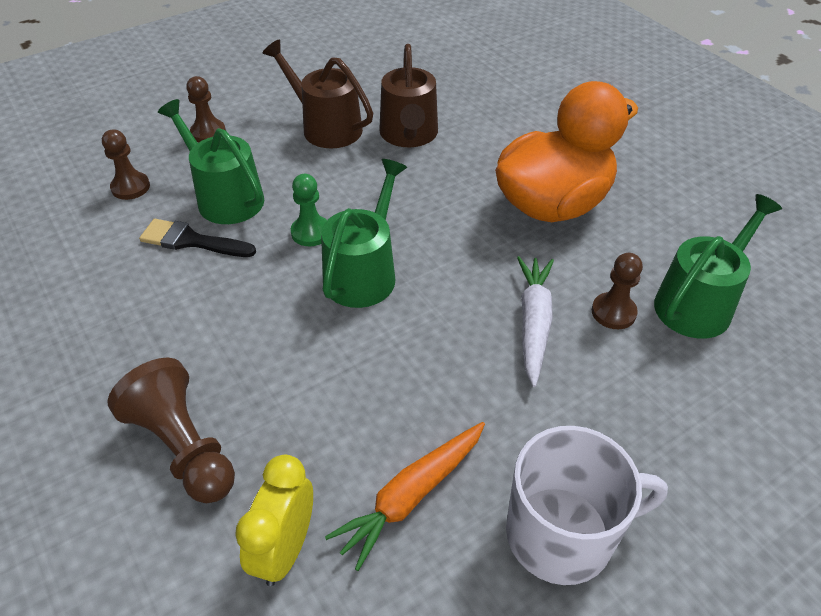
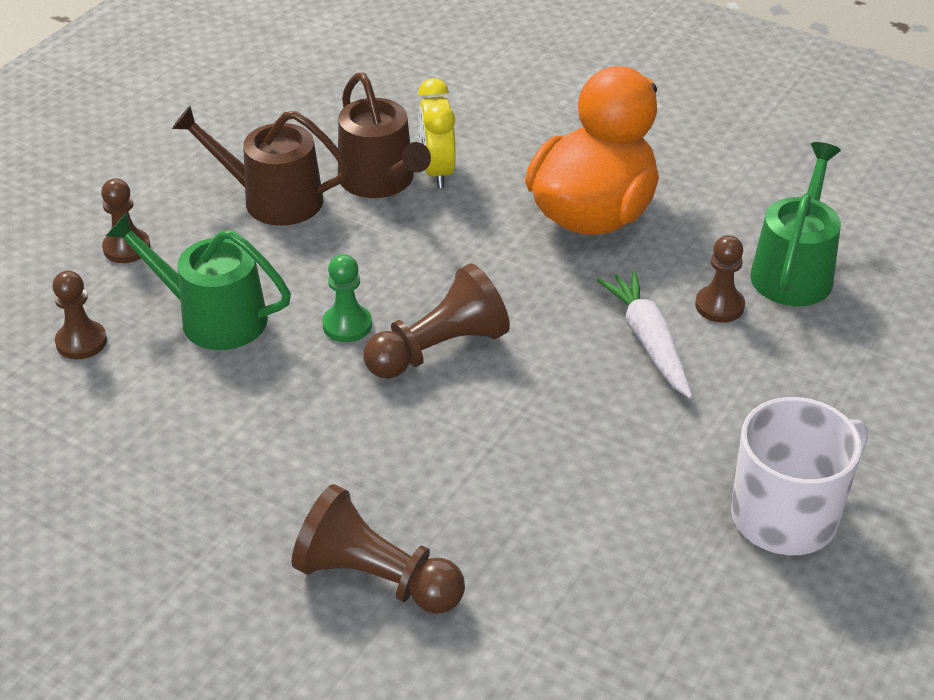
camera: 25 degrees left, 5 degrees down
black brush [139,219,256,257] -> none
yellow clock [235,455,313,586] -> yellow clock moved to [418,78,456,188]
green watering can [321,159,407,308] -> brown pawn [364,264,510,379]
orange carrot [325,422,485,571] -> none

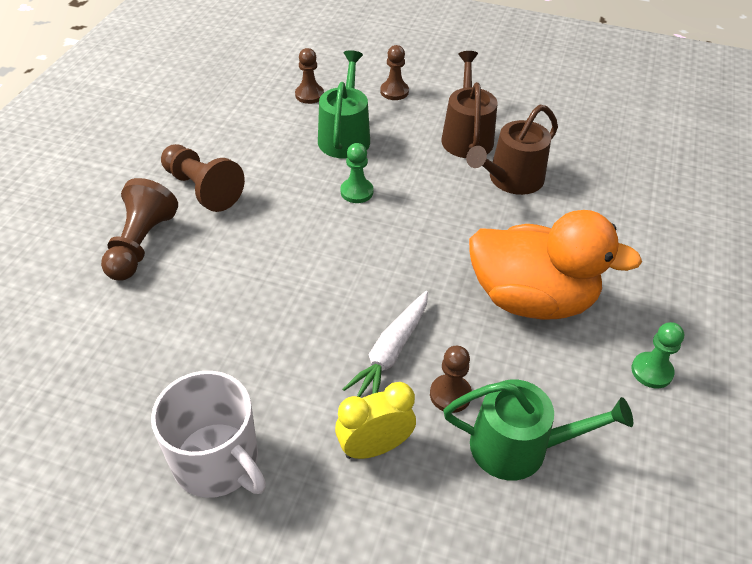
camera: 75 degrees right, 5 degrees up
brown pawn [364,264,510,379] -> brown pawn moved to [161,144,245,212]
yellow clock [418,78,456,188] -> yellow clock moved to [335,382,416,459]
white carrot [597,270,693,399] -> white carrot turned 150 degrees clockwise [343,291,428,397]
none -> green pawn [631,322,684,389]

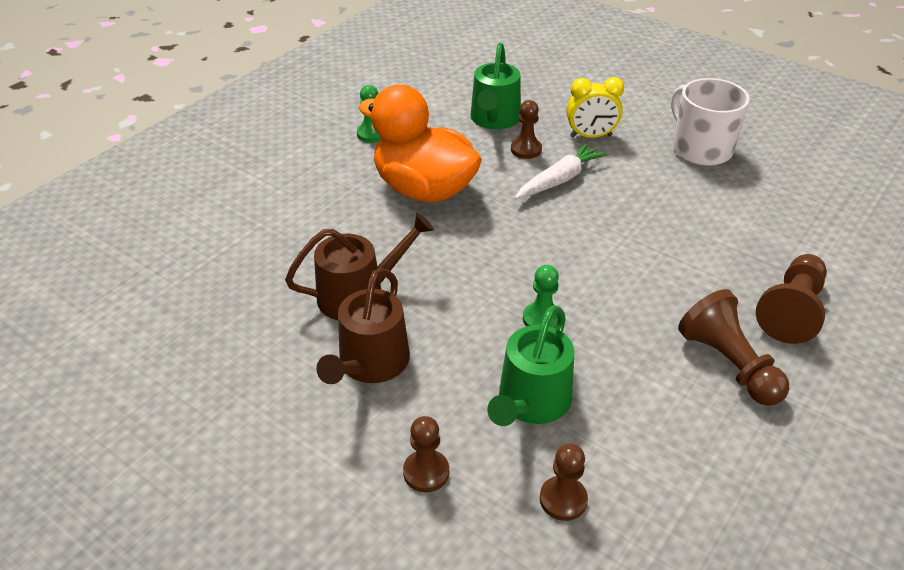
camera: 160 degrees left, 5 degrees down
green watering can [444,379,633,481] -> green watering can turned 105 degrees counterclockwise [470,43,521,129]

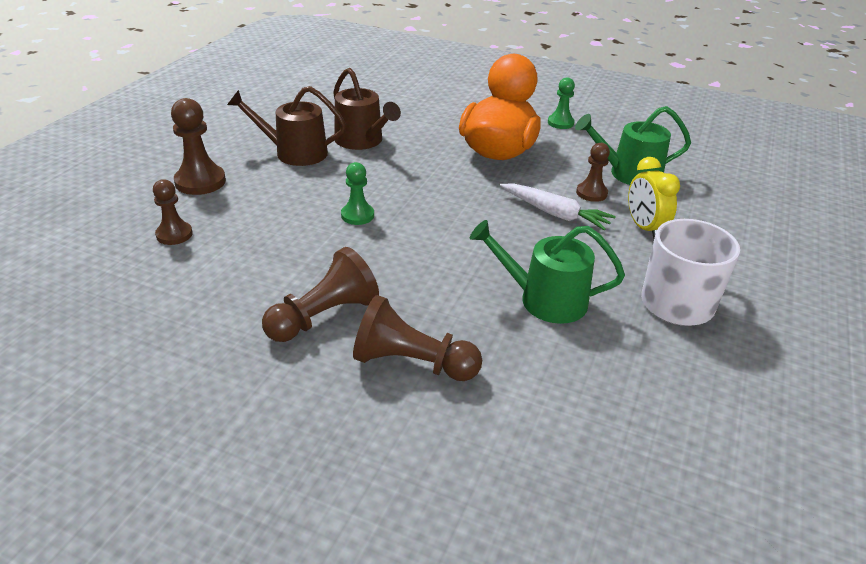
camera: 75 degrees right, 5 degrees down
brown pawn [403,416,449,492] -> brown pawn [171,98,226,195], size x1.57
green watering can [487,305,574,426] -> green watering can moved to [470,220,625,324]

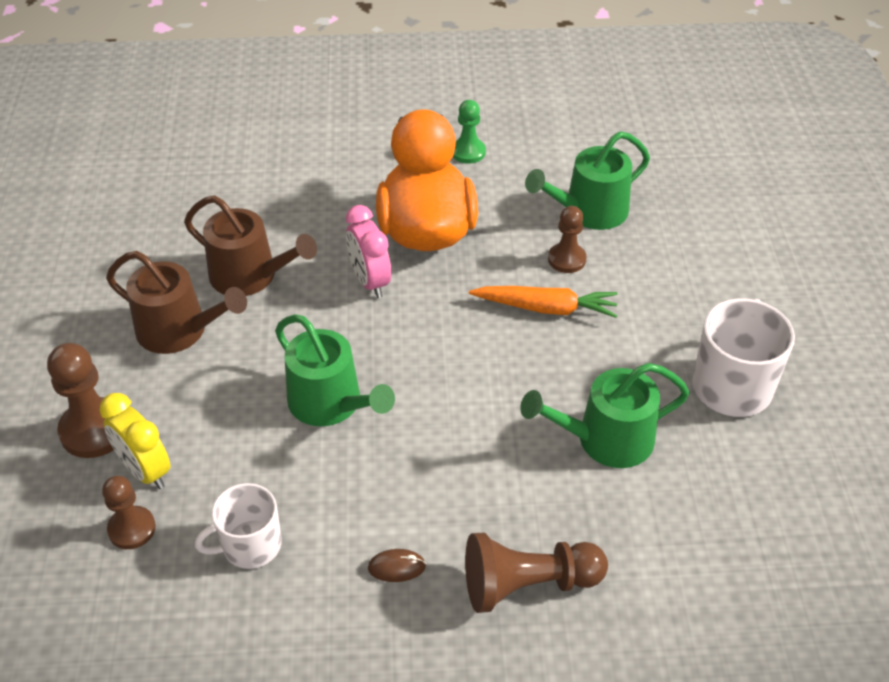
camera: 25 degrees left, 10 degrees up
brown watering can [227,86,346,166] -> brown watering can turned 135 degrees counterclockwise [106,251,247,354]
brown pawn [262,247,379,342] -> brown mouse [368,549,426,582]
green pawn [341,162,374,225] -> green watering can [275,314,395,426]
white carrot [500,183,616,230] -> orange carrot [469,286,618,318]
yellow clock [628,157,680,239] -> yellow clock moved to [99,393,170,489]
none -> white mug [195,483,282,569]
none -> pink clock [346,205,391,298]

